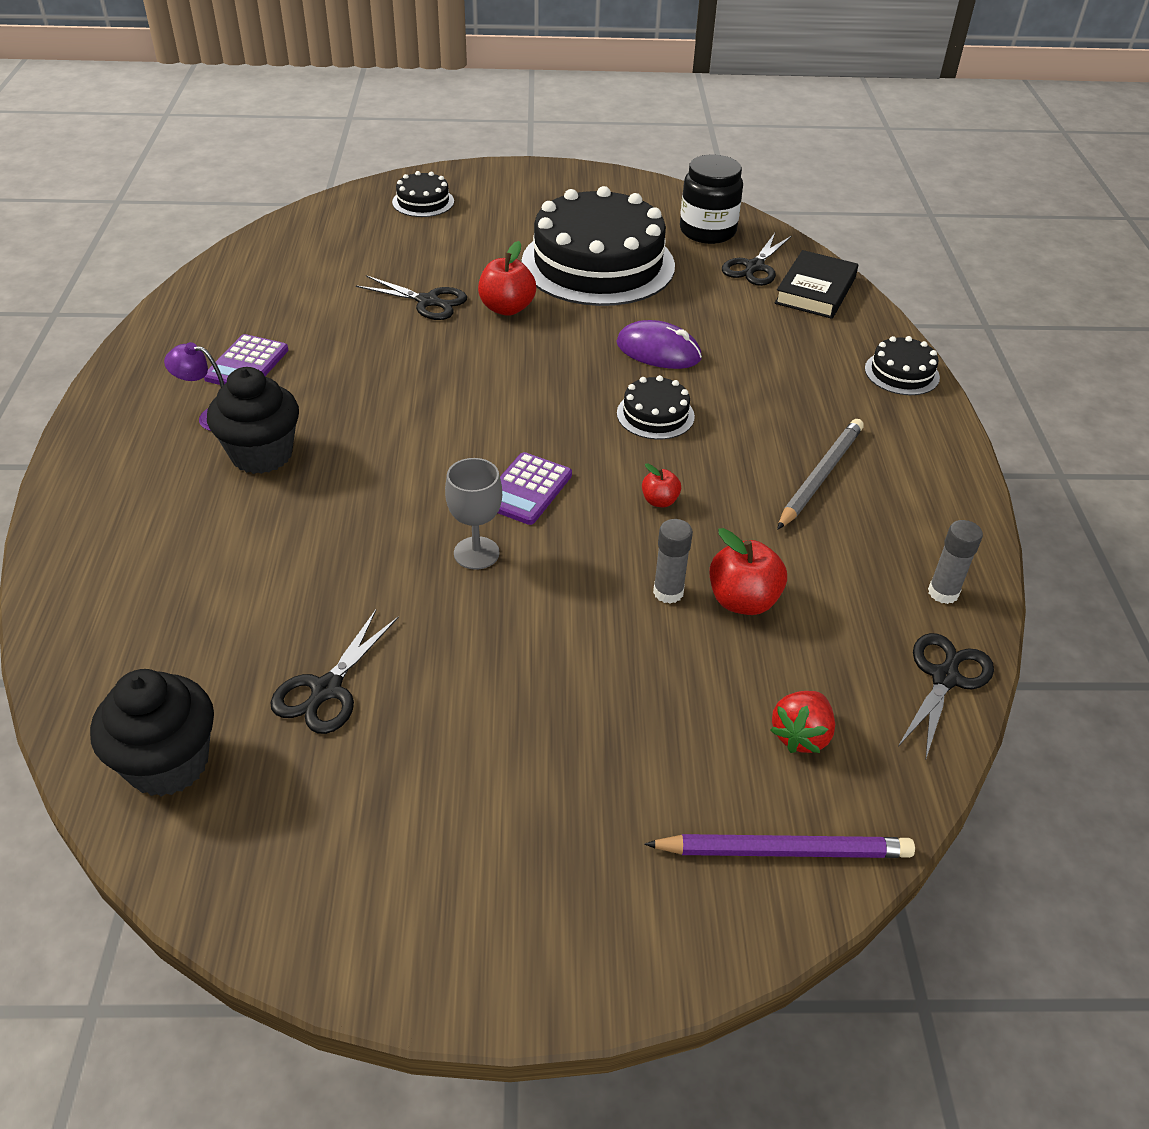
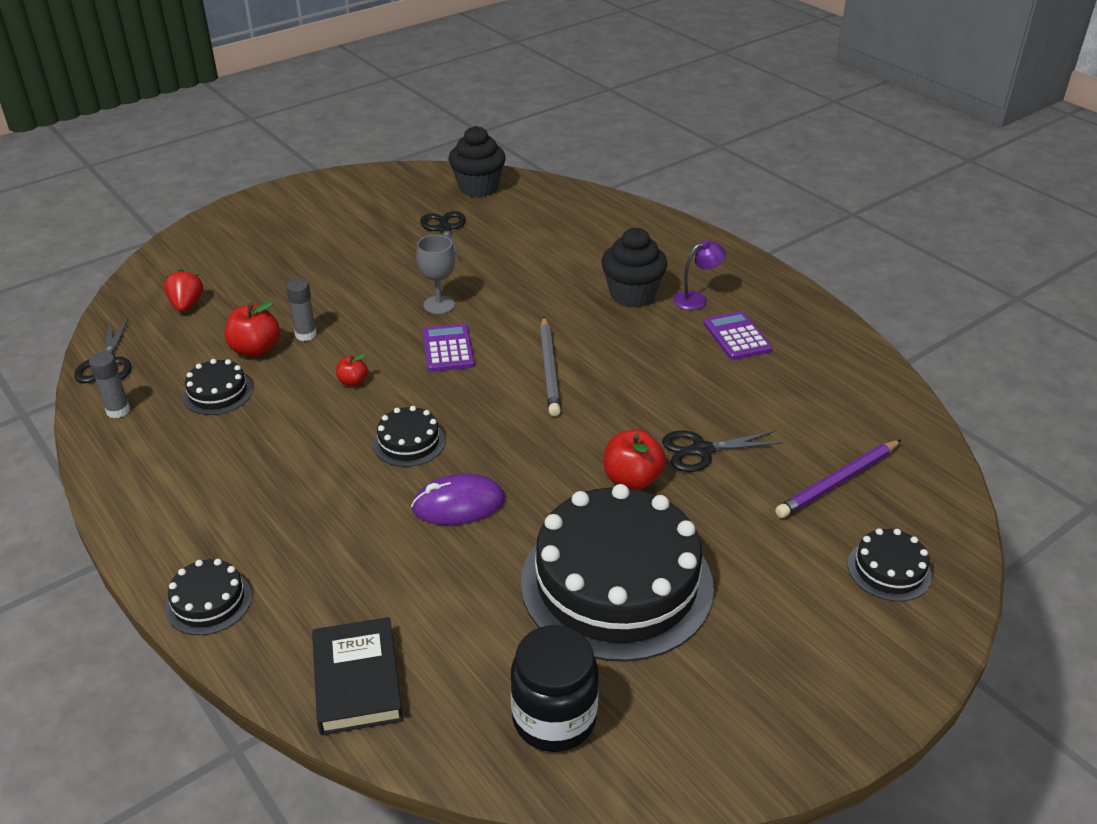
camera: 145 degrees right, 5 degrees down
purple pencil [644,834,915,858] -> purple pencil moved to [775,440,901,518]
black scissors [722,233,792,286] -> none
grey pencil [777,419,864,530] -> grey pencil moved to [540,317,561,416]
none -> black cake [183,359,253,415]

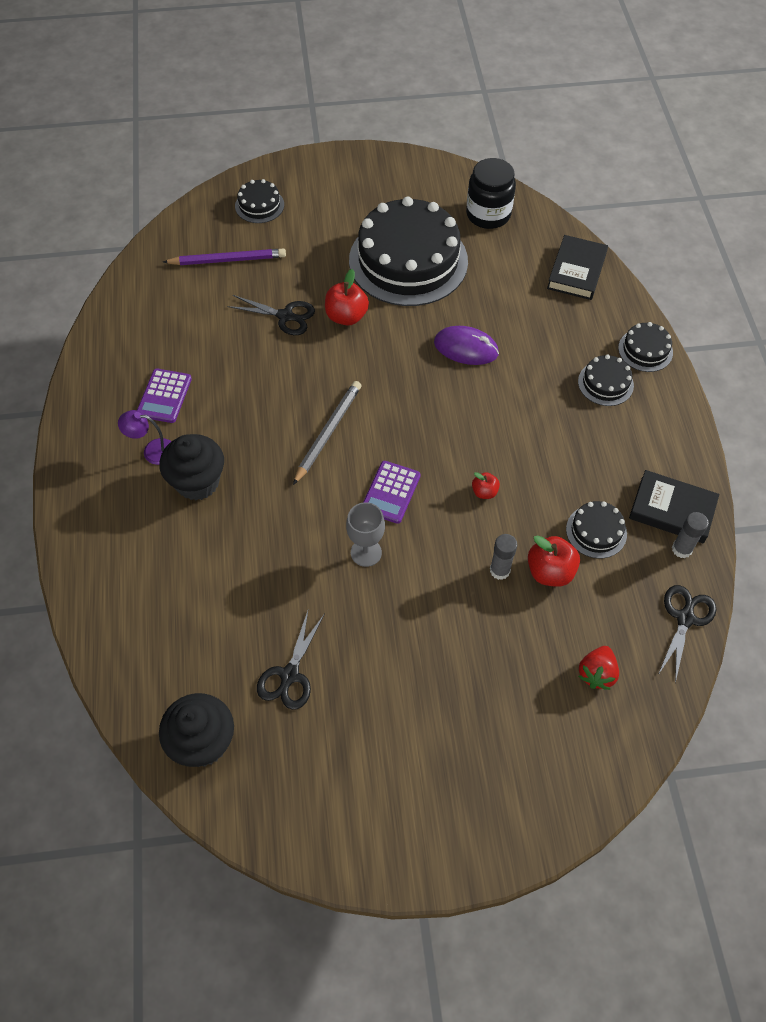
camera: 150 degrees left, 20 degrees up
black cake [373,406,445,467] -> black cake moved to [578,354,634,406]
none -> black book [629,470,719,543]

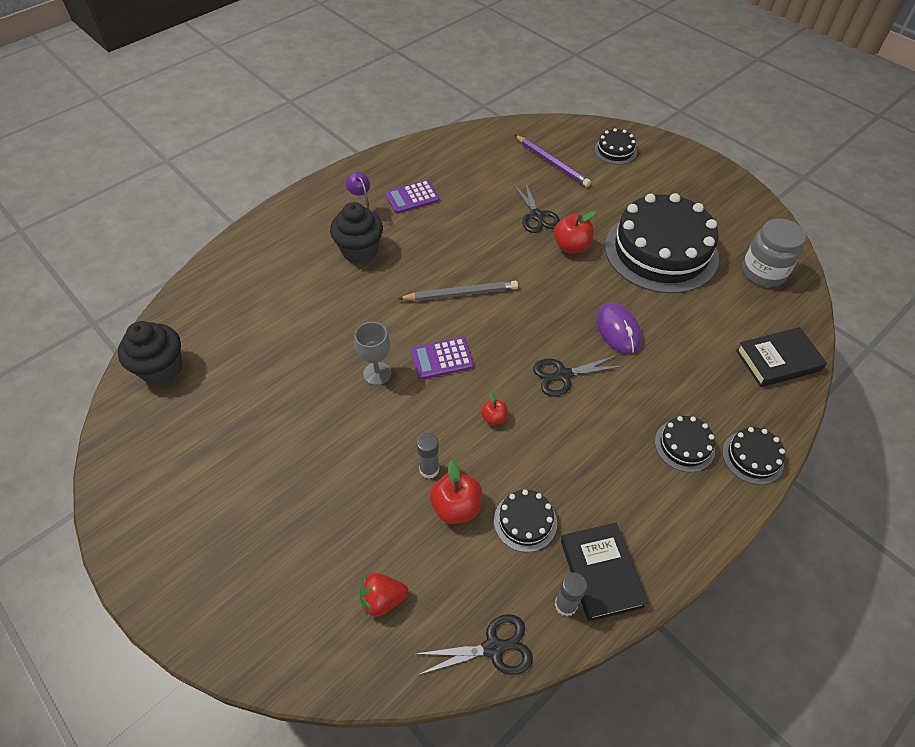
camera: 55 degrees right, 5 degrees down
black scissors [257,611,325,710] -> black scissors moved to [533,355,624,397]
black jar [466,158,516,229] -> grey jar [742,219,806,287]

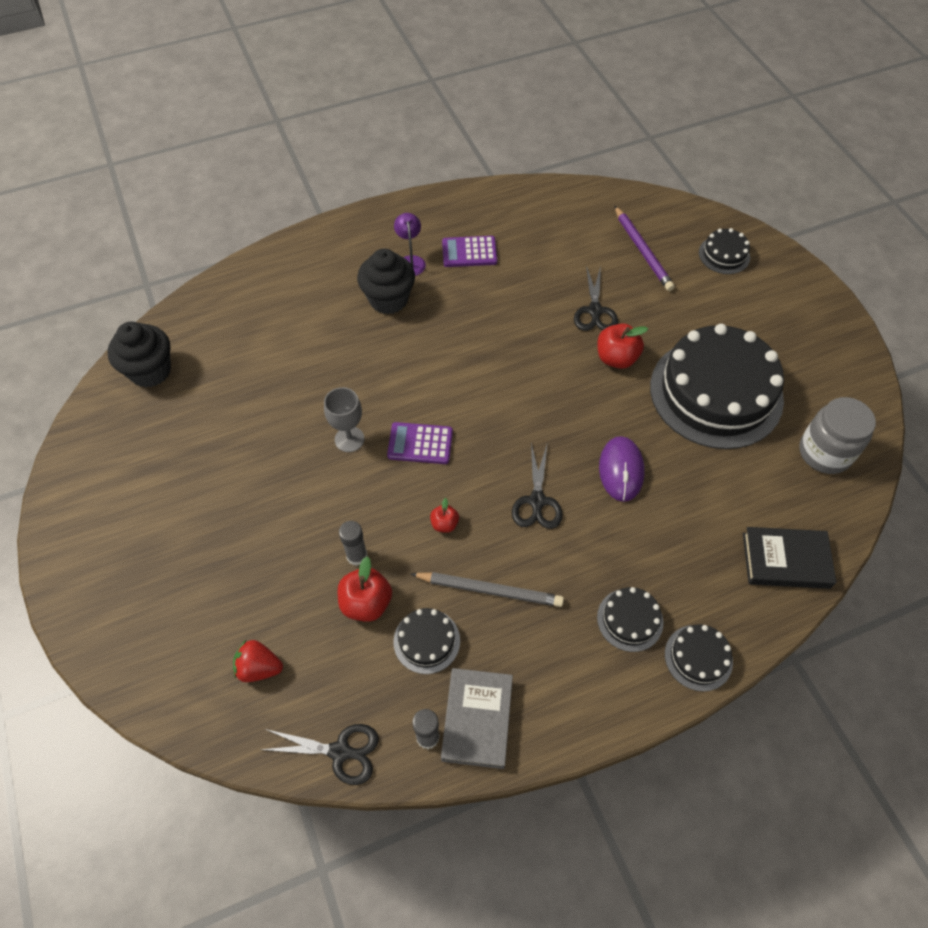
camera: 20 degrees right, 5 degrees up
grey pencil [398,281,518,301] -> grey pencil moved to [411,572,564,607]
black scissors [533,355,624,397] -> black scissors turned 90 degrees counterclockwise [512,442,563,529]
black book [561,523,648,622] -> grey book [441,668,513,769]

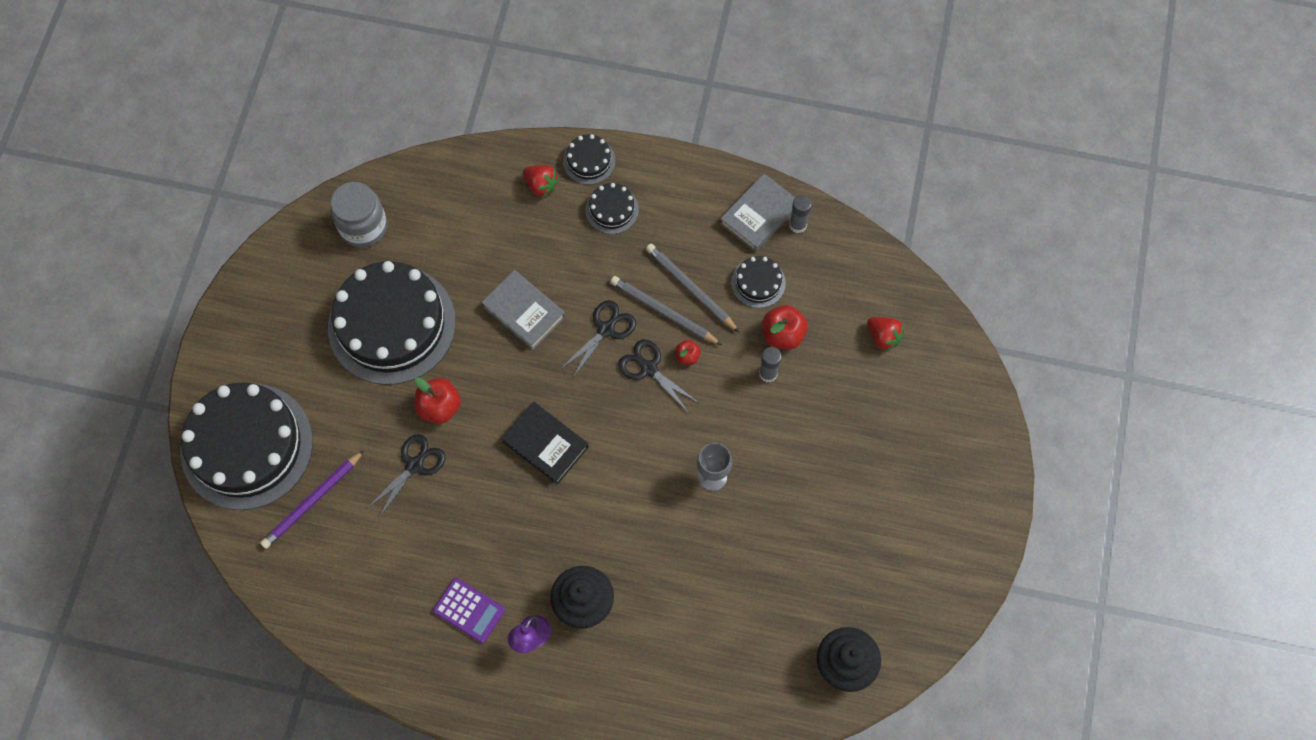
camera: 145 degrees left, 10 degrees up
black scissors [260,724,379,785] -> black scissors moved to [618,340,699,413]
purple calculator [387,422,453,464] -> none
purple mouse [599,436,645,502] -> grey book [481,270,565,350]
purple pencil [615,206,675,291] -> purple pencil turned 150 degrees counterclockwise [260,450,364,549]
black cake [699,228,750,274] -> black cake [181,383,313,510], size x2.33
black book [743,527,837,589] -> black book moved to [501,402,589,485]
none -> red strawberry [523,165,559,198]
none -> grey pencil [610,276,722,345]

